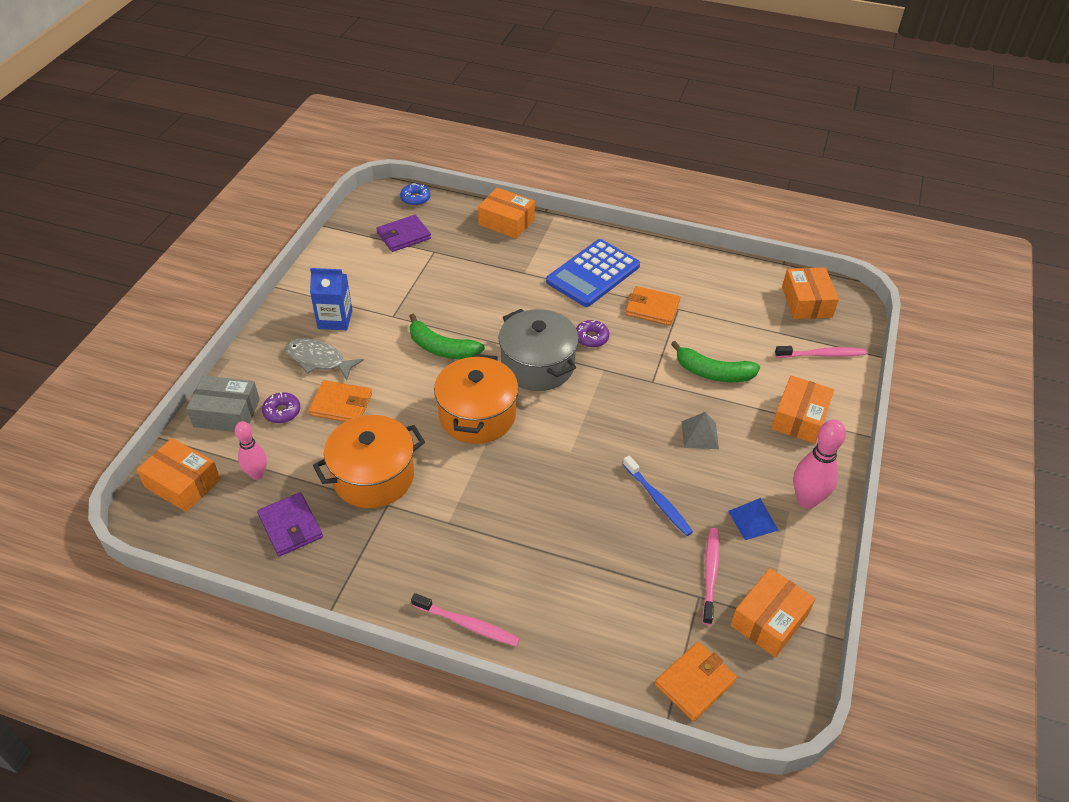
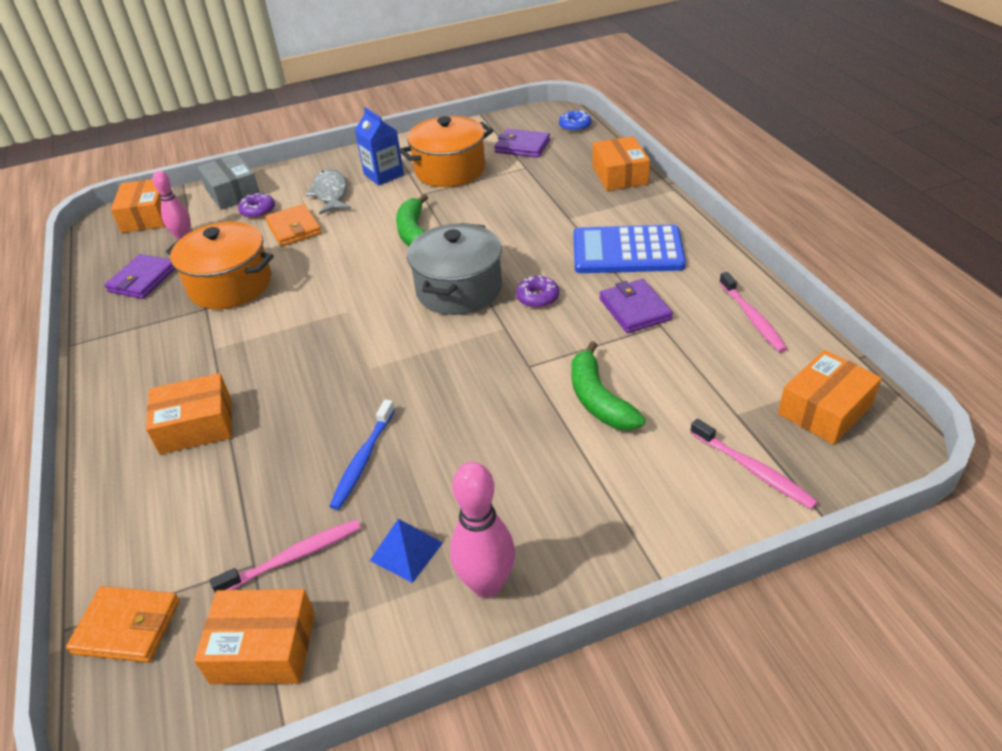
camera: 55 degrees right, 5 degrees down
pink toothbrush [411,593,520,647] -> pink toothbrush moved to [719,272,787,352]
orange pot [434,354,519,444] -> orange pot moved to [399,116,493,187]
orange wallet [626,286,680,326] -> purple wallet [599,279,673,333]
grey pyramid [682,412,719,449] -> none
orange box [771,375,834,444] -> orange box moved to [146,373,232,454]

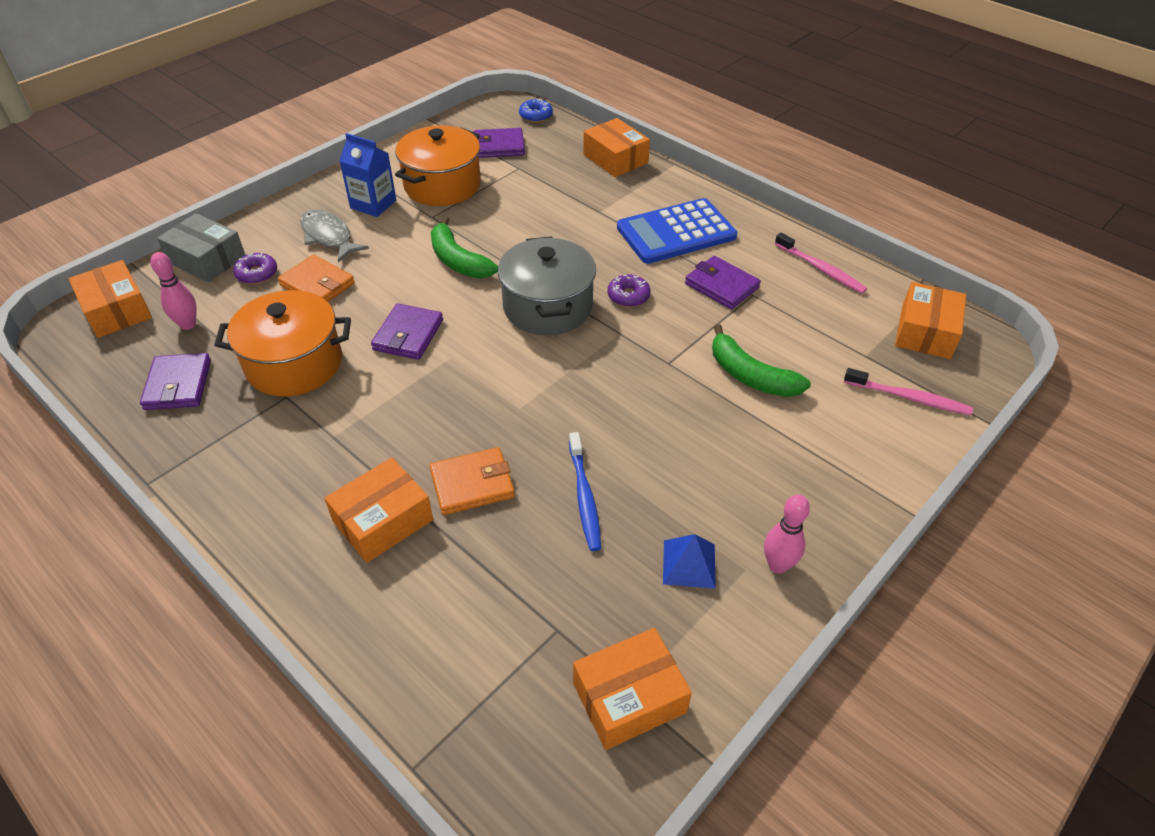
camera: 30 degrees left, 5 degrees up
orange wallet [66,586,180,663] -> orange wallet moved to [429,447,515,515]
pink toothbrush [210,519,361,593] -> none
pink bowling pin [450,462,515,598] -> pink bowling pin [764,495,810,574], size x0.67
none -> purple wallet [371,303,443,360]

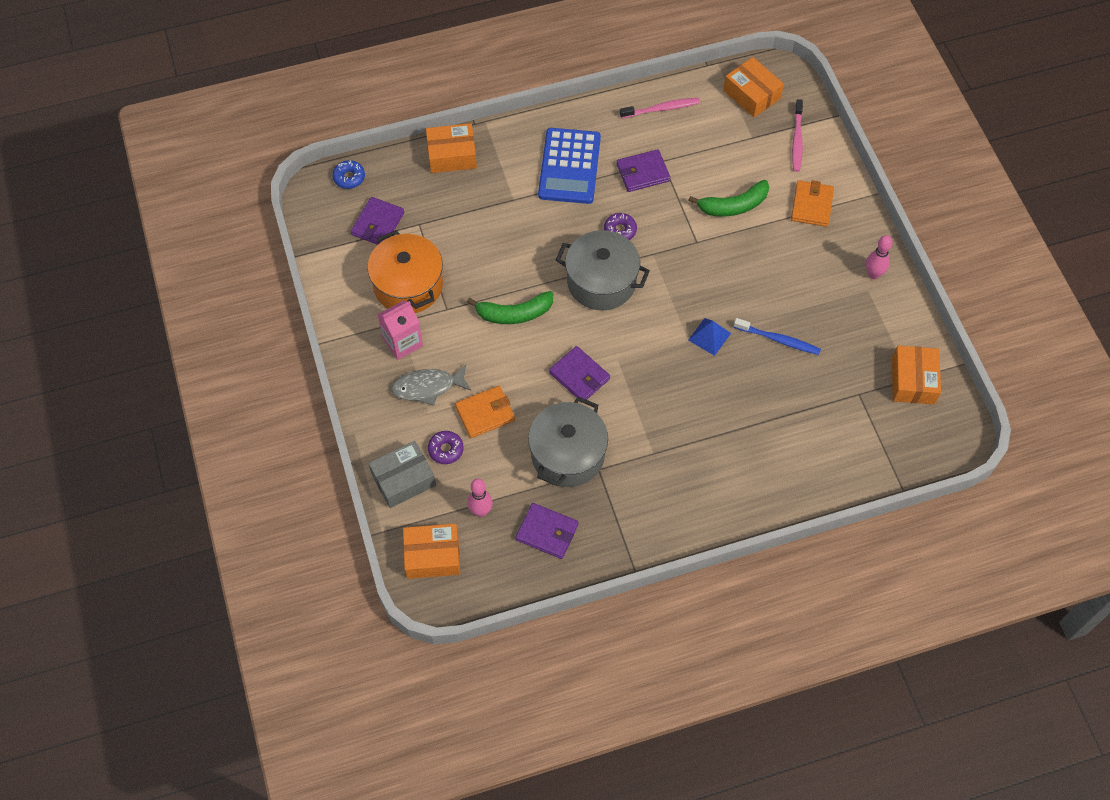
camera: 60 degrees left, 15 degrees up
orange pot [214,290,351,396] -> grey pot [528,396,608,487]
orange box [324,458,433,563] -> none
blue carton [339,133,396,217] -> pink carton [377,300,423,360]
orange wallet [429,447,515,515] -> orange wallet moved to [791,180,834,227]
blue pyramid [663,534,716,589] -> blue pyramid moved to [688,318,731,356]
pink toothbrush [844,368,973,415] -> pink toothbrush turned 135 degrees clockwise [792,99,803,172]

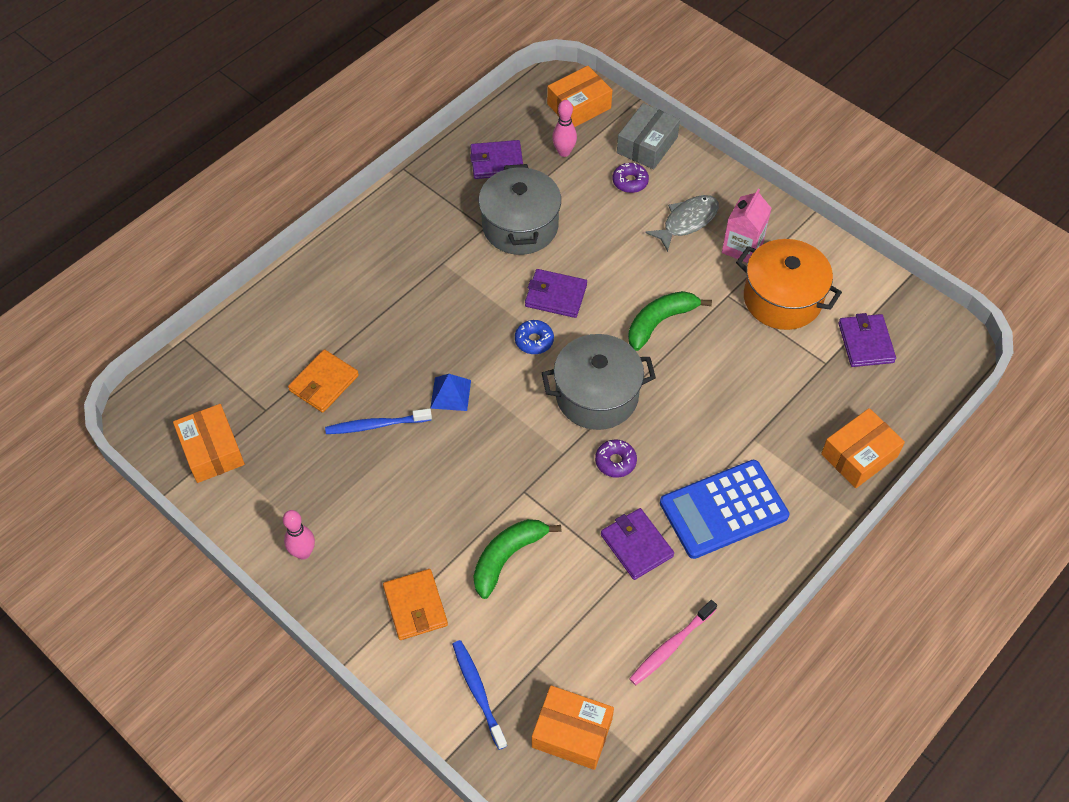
camera: 150 degrees right, 5 degrees down
blue donut [332,160,365,189] -> blue donut moved to [515,320,554,354]
orange wallet [455,386,515,438] -> orange wallet moved to [288,349,359,413]
blue calculator [538,128,601,204] -> blue calculator turned 90 degrees counterclockwise [660,460,789,559]
purple wallet [616,149,670,192] -> purple wallet turned 75 degrees counterclockwise [601,508,674,580]
pink toothbrush [792,99,803,172] -> blue toothbrush [452,640,507,750]

